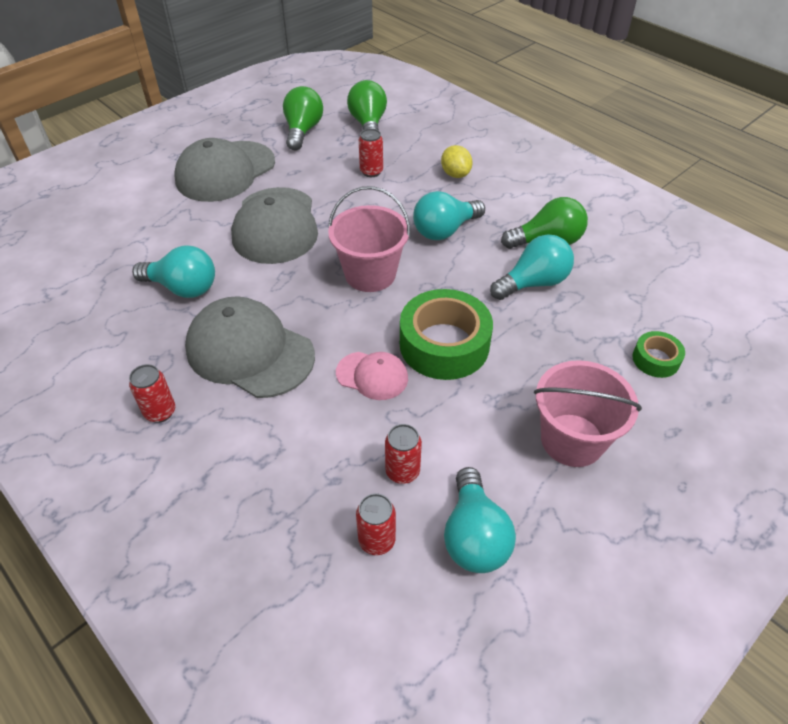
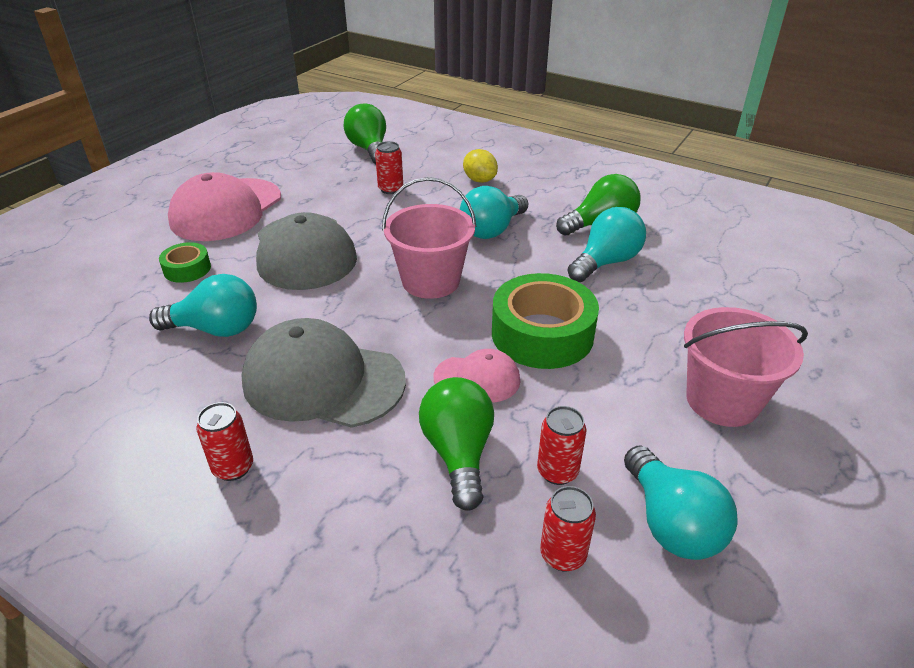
camera: 15 degrees left, 10 degrees down
grey cap [175,138,275,202] -> pink cap [168,172,281,241]
green light bulb [283,86,323,150] -> green light bulb moved to [419,377,494,511]
green tape [632,331,685,378] -> green tape moved to [159,242,211,283]

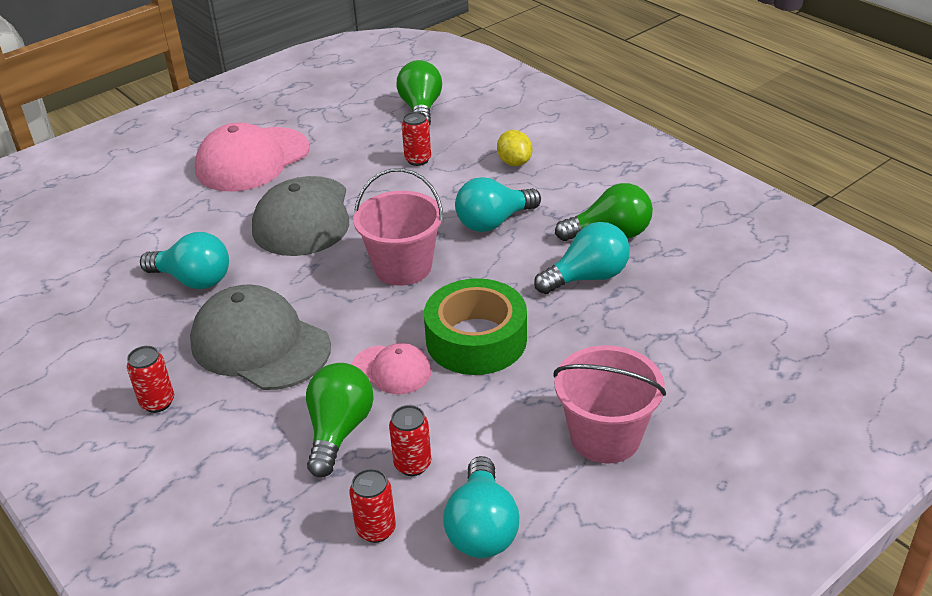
camera: 20 degrees right, 0 degrees up
green tape [159,242,211,283] -> none

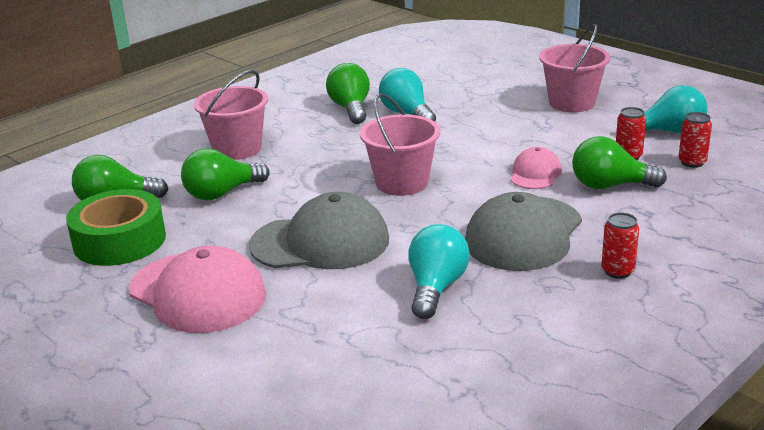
camera: 95 degrees left, 10 degrees down
red can [402,112,431,166] -> green light bulb [181,148,270,200]
green tape [424,278,527,375] -> green tape moved to [66,189,166,266]
turquoise light bulb [455,177,541,232] -> none
yellow lemon [497,130,532,166] -> pink bucket [194,70,268,160]

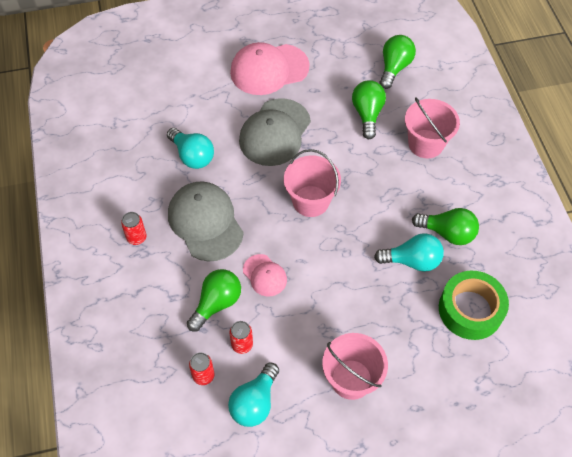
camera: 120 degrees right, 30 degrees up
green tape [66,189,166,266] -> green tape moved to [439,271,509,340]

